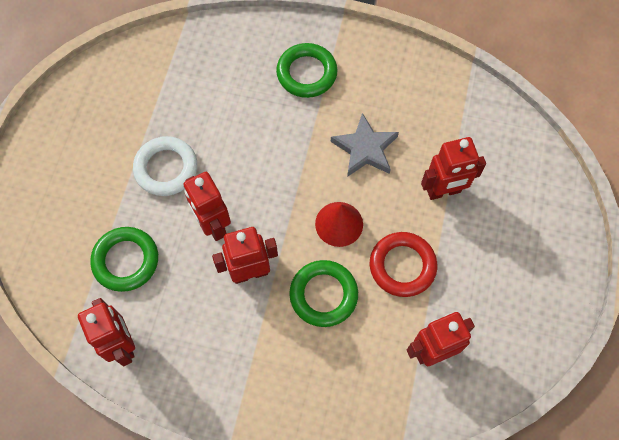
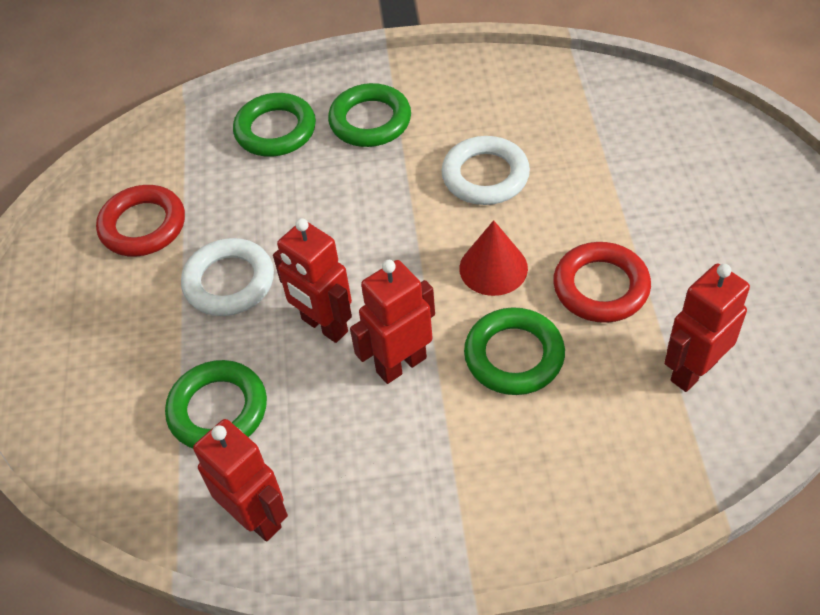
camera: 15 degrees left, 15 degrees down
grey star [331,113,399,177] -> white ring [442,136,530,205]
red robot [421,137,486,200] -> none
none -> red ring [96,185,185,257]
none -> green ring [233,93,316,157]

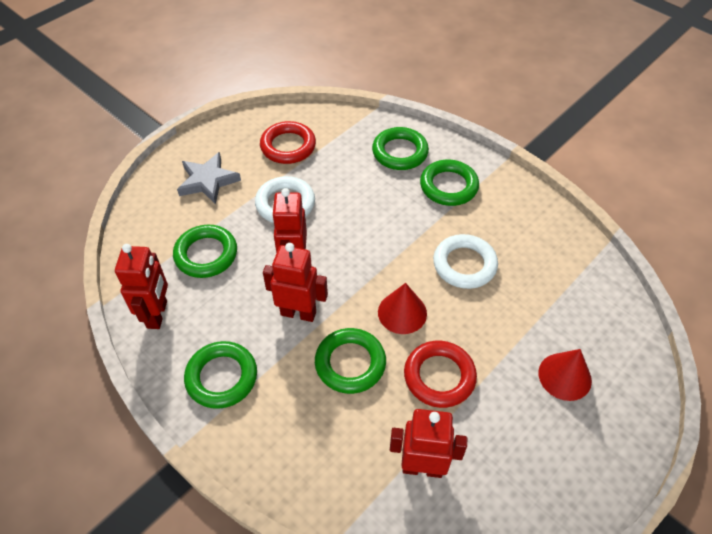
camera: 45 degrees right, 0 degrees up
none -> grey star [177,152,241,204]
none -> green ring [184,341,257,409]
none -> red cone [538,349,592,401]

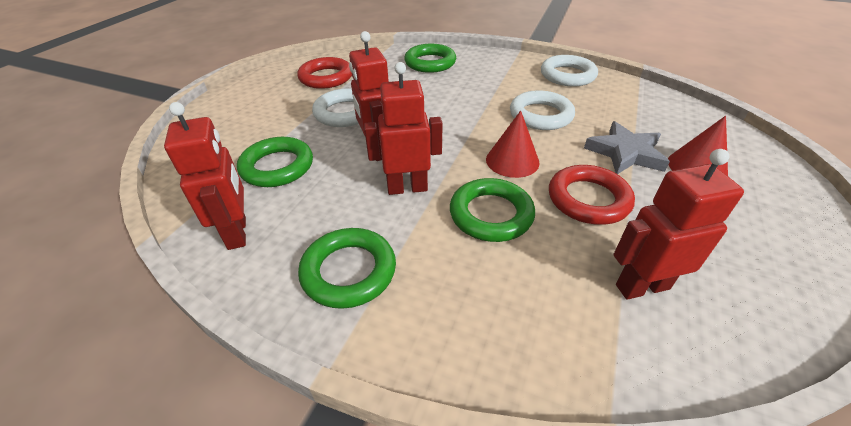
camera: 20 degrees left, 10 degrees down
grey star [177,152,241,204] -> grey star moved to [584,121,670,174]
green ring [420,160,479,206] -> none
none -> white ring [541,55,598,86]

